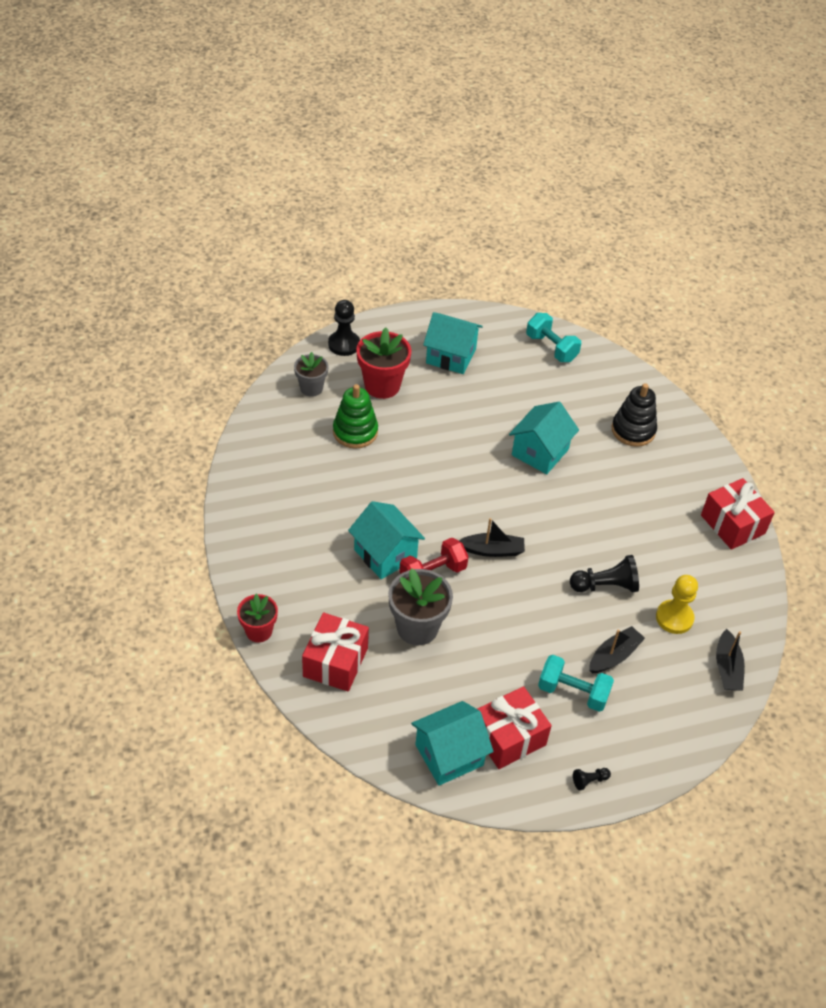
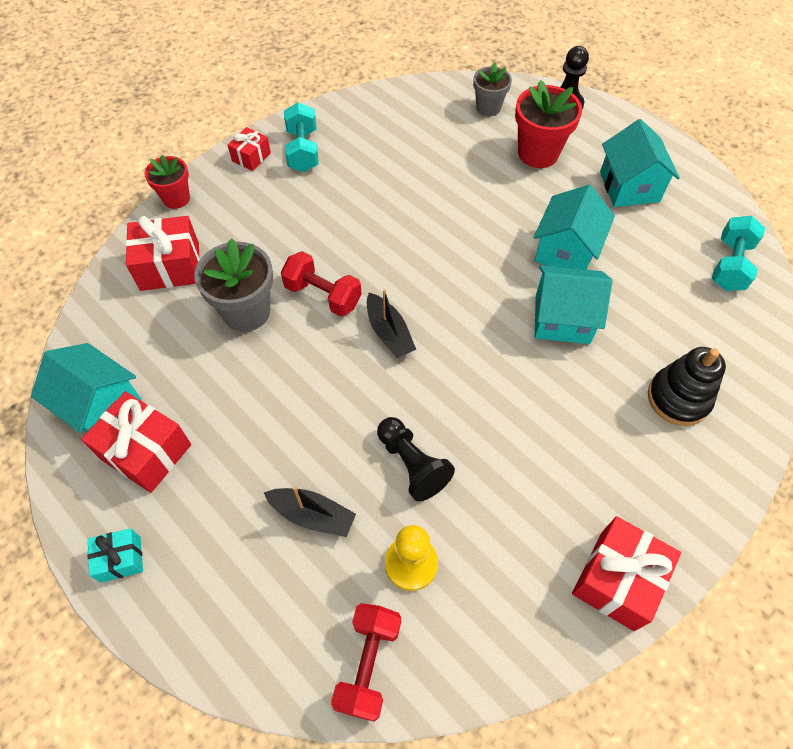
camera: 65 degrees right, 10 degrees up
green stacking toy [333,384,378,449] -> none
turquoise house [348,501,425,579] -> turquoise house moved to [534,185,615,270]
turquoise dumbbell [538,655,614,712] -> turquoise dumbbell moved to [284,102,319,172]
black pawn [573,768,611,790] -> turquoise gift [88,528,143,583]
black boat [716,629,745,690] -> red dumbbell [331,603,401,722]
none -> red gift [228,127,271,171]

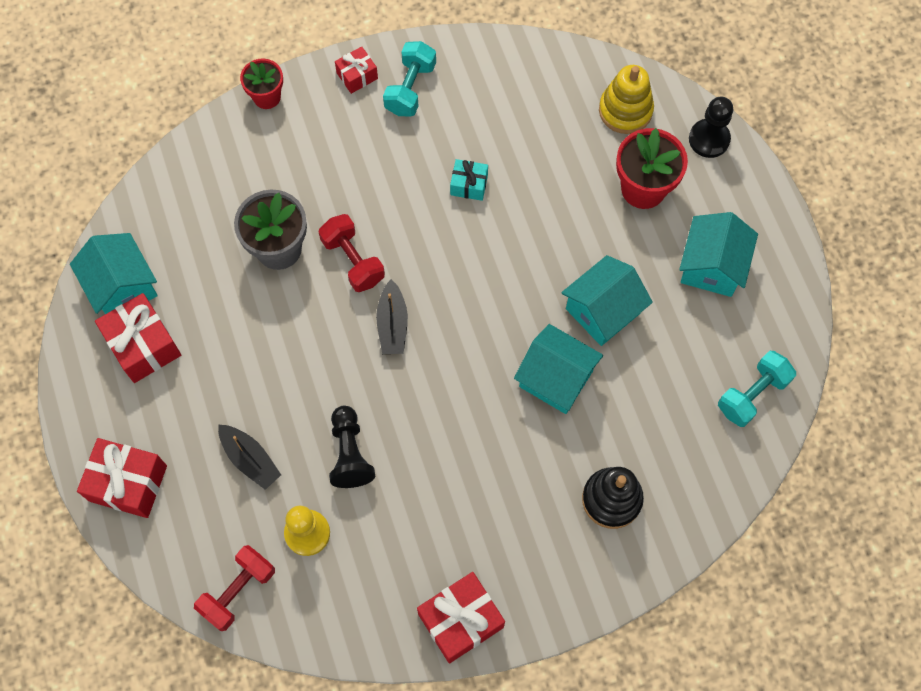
camera: 25 degrees right, 10 degrees up
turquoise gift [88,528,143,583] -> turquoise gift moved to [450,159,488,201]
red gift [126,216,200,291] -> red gift moved to [77,438,167,518]
grey flower pot [473,62,512,116] -> yellow stacking toy [599,65,654,134]

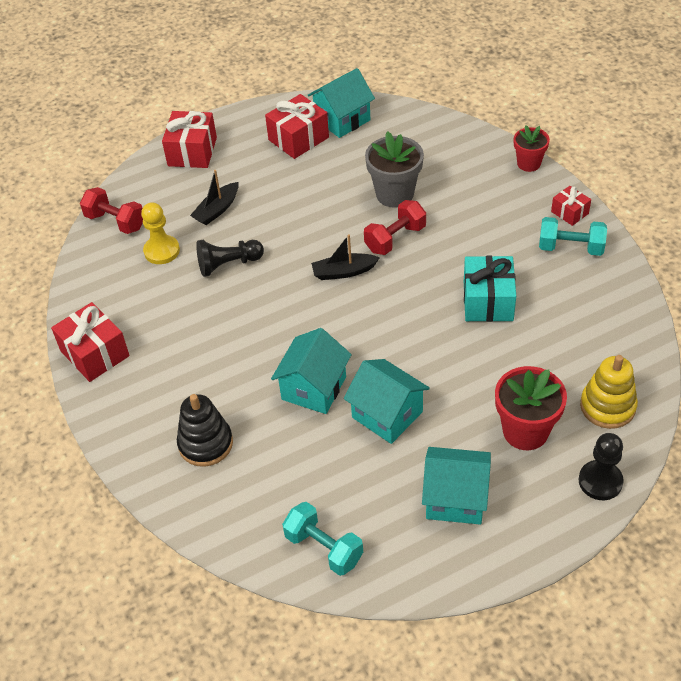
camera: 85 degrees right, 20 degrees down
turquoise gift [450,159,488,201] -> turquoise gift [464,256,516,322], size x1.77

